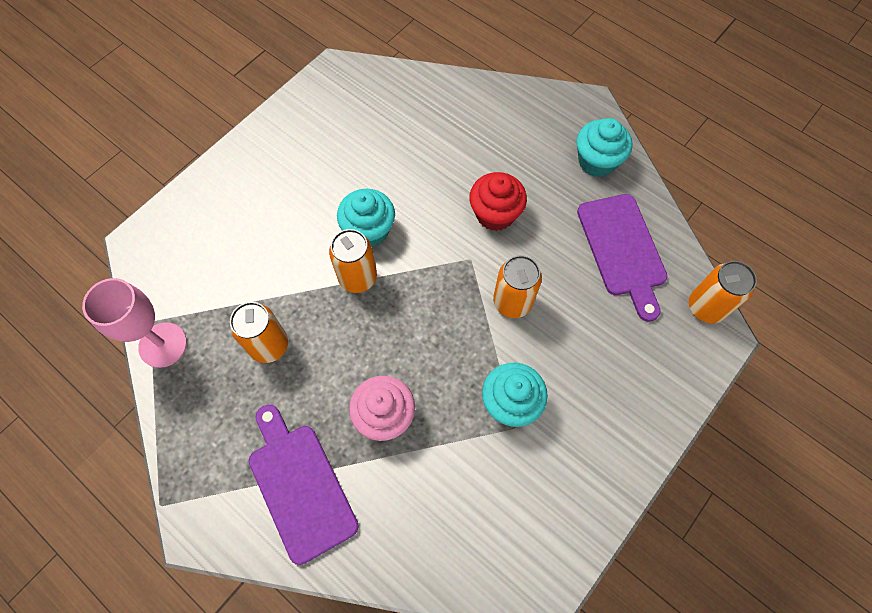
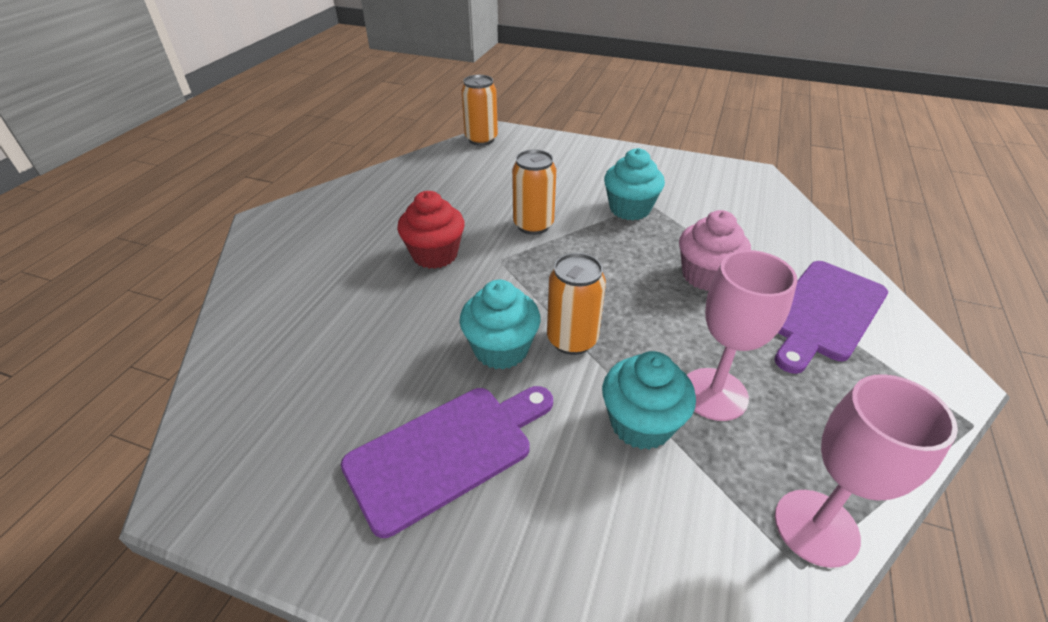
camera: 110 degrees left, 25 degrees down
orange can [230,302,288,363] -> pink goblet [687,250,797,421]
turquoise cupcake [577,118,632,177] -> turquoise cupcake moved to [602,351,696,450]
purple cutting board [577,194,668,322] -> purple cutting board moved to [341,386,553,538]

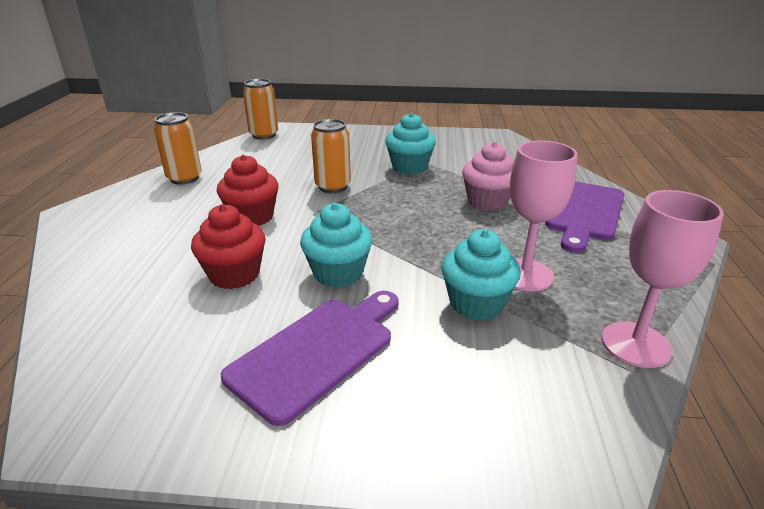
camera: 15 degrees left, 10 degrees down
orange can [547,253,606,355] -> orange can moved to [154,112,202,185]
none -> red cupcake [191,204,266,289]

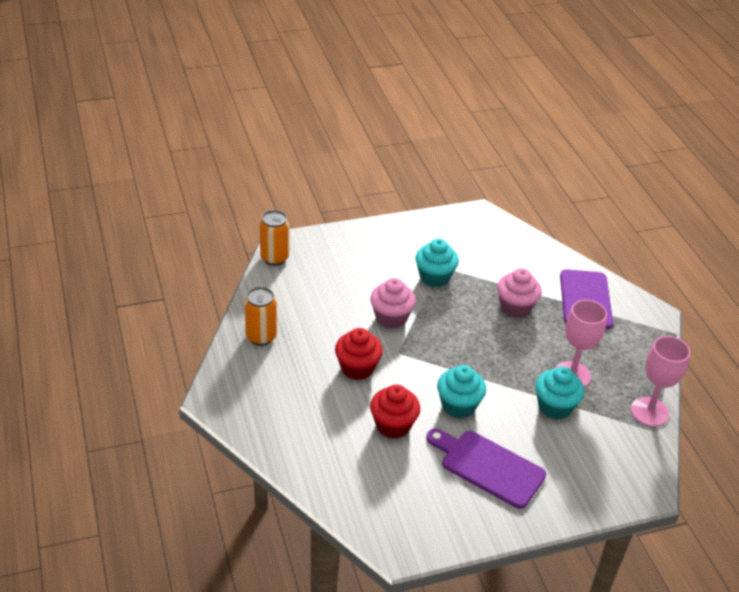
camera: 25 degrees left, 10 degrees up
purple cutting board [221,291,399,426] -> purple cutting board turned 75 degrees counterclockwise [426,429,546,509]
orange can [311,119,351,193] -> pink cupcake [370,278,416,328]

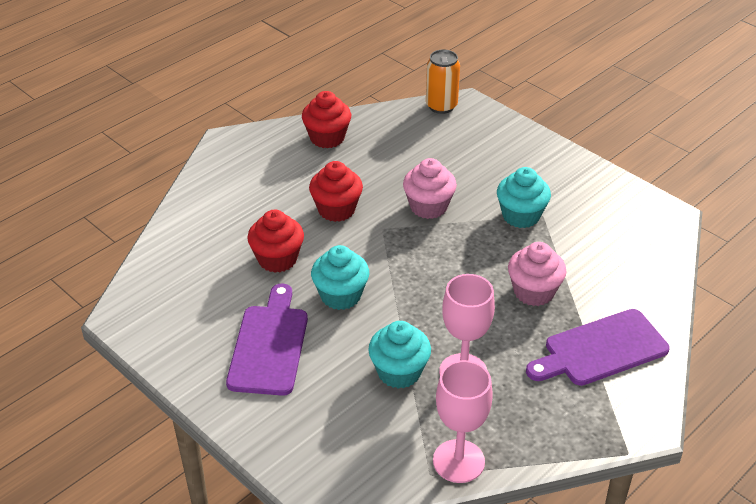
camera: 65 degrees right, 0 degrees up
orange can [244,287,277,346] -> red cupcake [302,91,351,148]

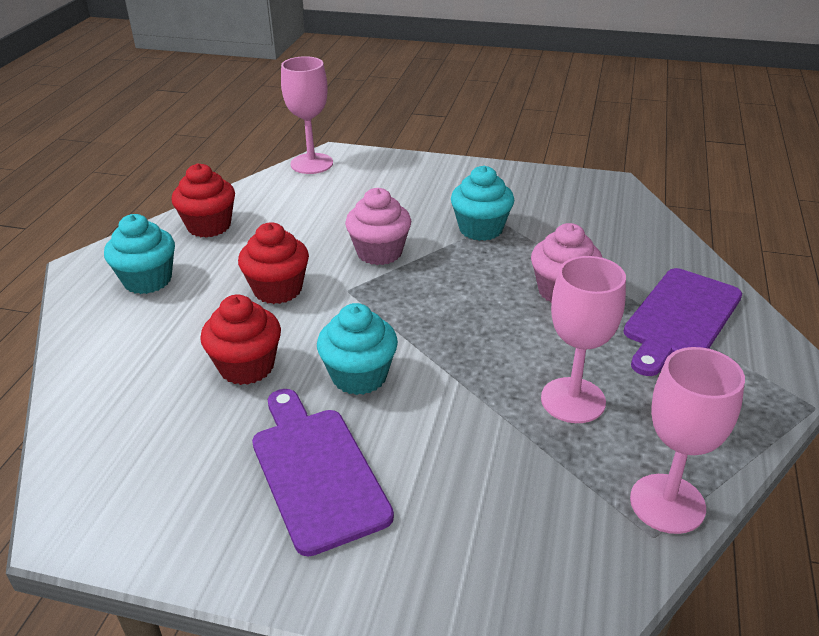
camera: 30 degrees left, 5 degrees down
turquoise cupcake [368,321,431,389] -> turquoise cupcake moved to [104,214,175,294]
orange can [426,49,460,114] -> pink goblet [281,56,333,174]

